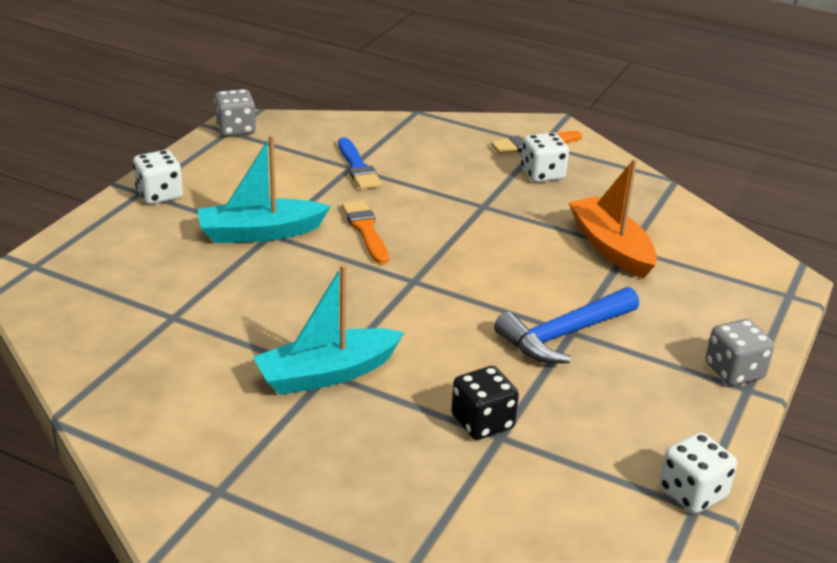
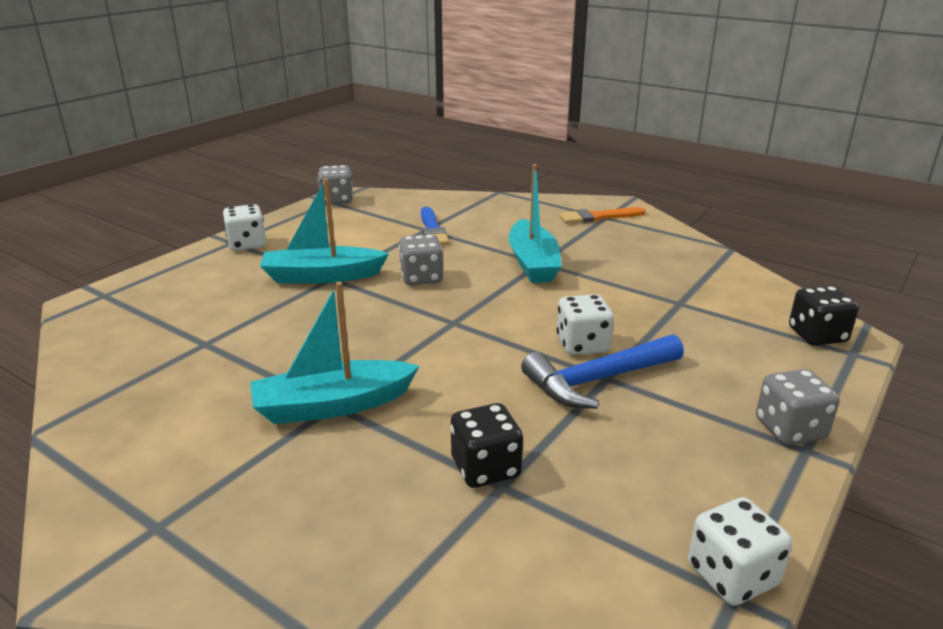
camera: 10 degrees right, 5 degrees down
orange brush [342,200,389,264] -> grey dice [399,234,444,285]
white dice [521,132,569,182] -> white dice moved to [556,294,614,355]
orange boat [569,159,657,279] -> none
none -> turquoise boat [509,164,562,283]
none -> black dice [789,286,859,346]

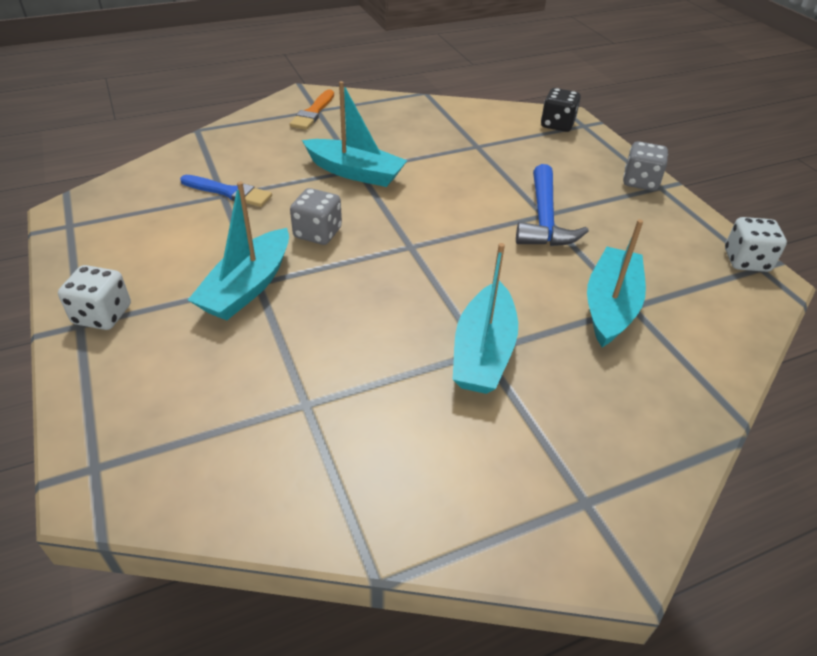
camera: 60 degrees left, 15 degrees up
grey dice [318,165,353,204] -> none
black dice [450,403,523,488] -> turquoise boat [587,219,646,347]
white dice [556,294,614,355] -> none

